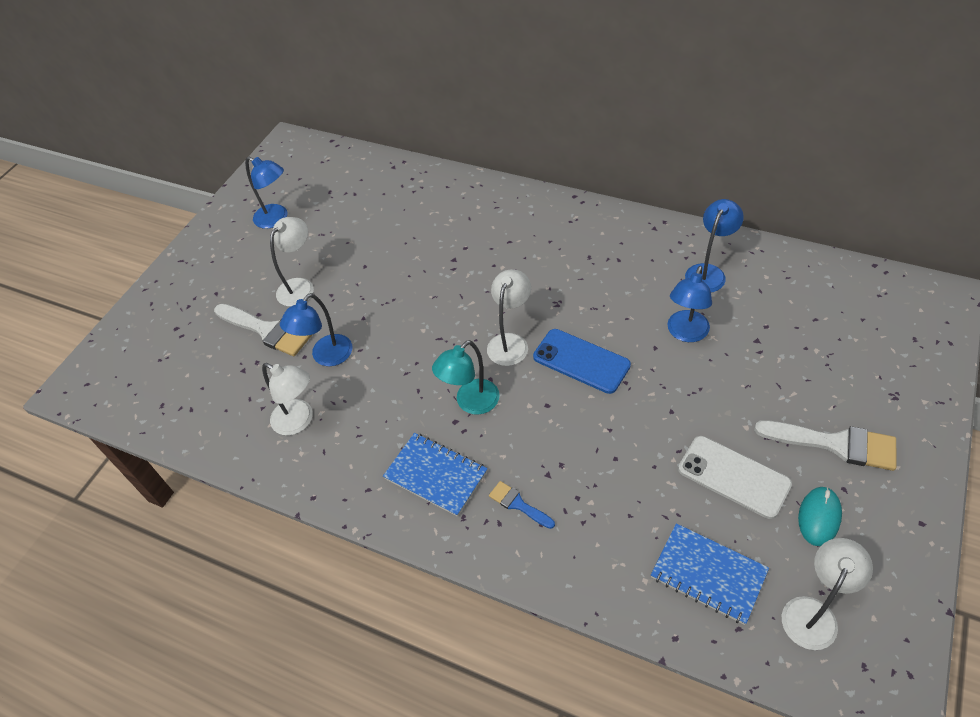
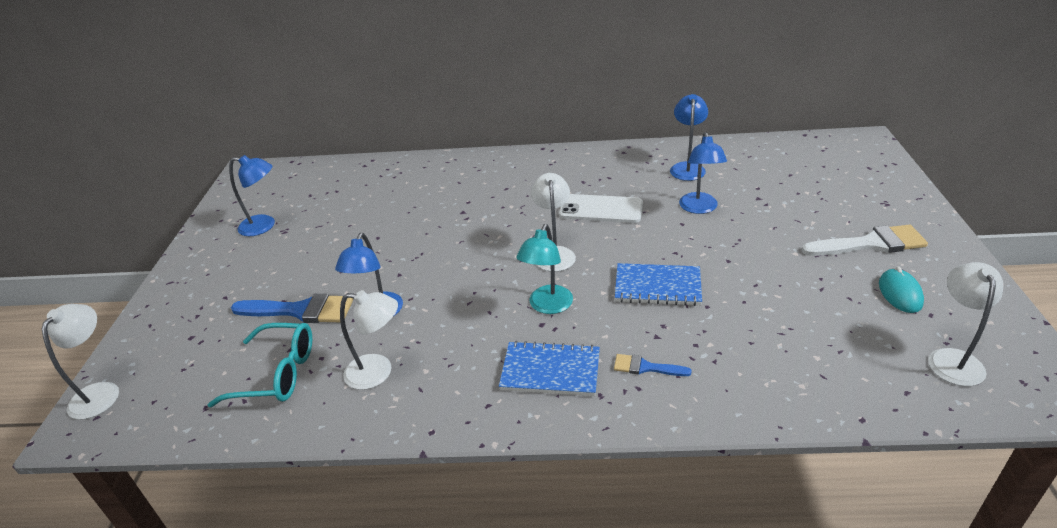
camera: 25 degrees left, 15 degrees down
white brush [214,304,313,356] -> blue brush [231,294,353,323]
white lamp [270,217,314,307] -> white lamp moved to [42,304,119,420]
blue phone [533,329,631,394] -> none
blue notebook [651,523,769,625] -> blue notebook moved to [615,263,702,306]
white phone [678,436,792,519] -> white phone moved to [559,194,643,223]
none -> turquoise glasses [208,323,312,407]

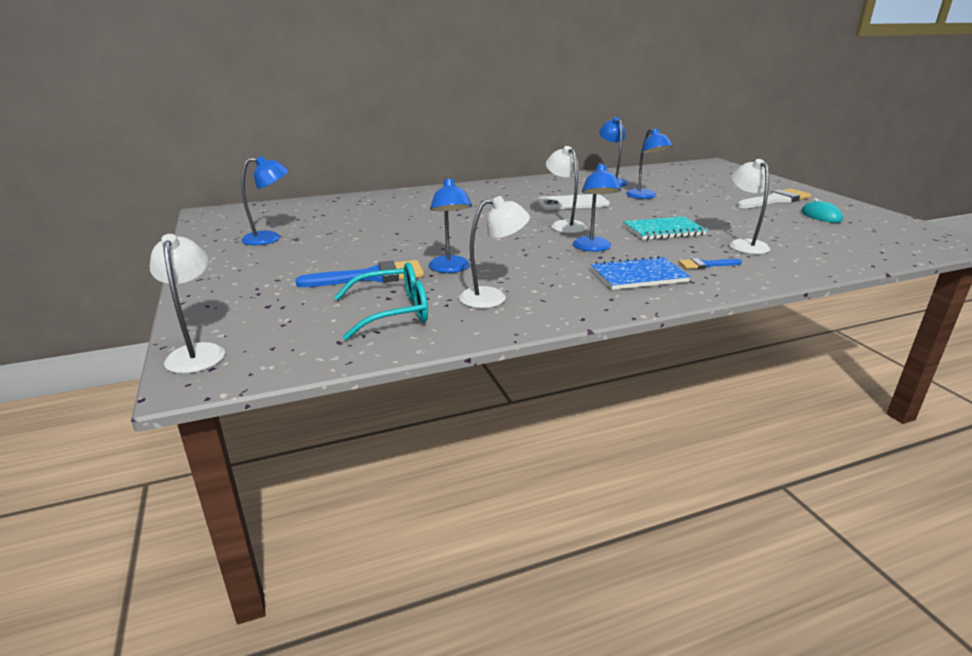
camera: 25 degrees left, 10 degrees down
turquoise lamp [516,224,573,314] -> blue lamp [573,163,621,252]
blue notebook [615,263,702,306] -> turquoise notebook [623,216,707,240]
white lamp [928,262,1003,386] -> white lamp moved to [729,159,770,254]

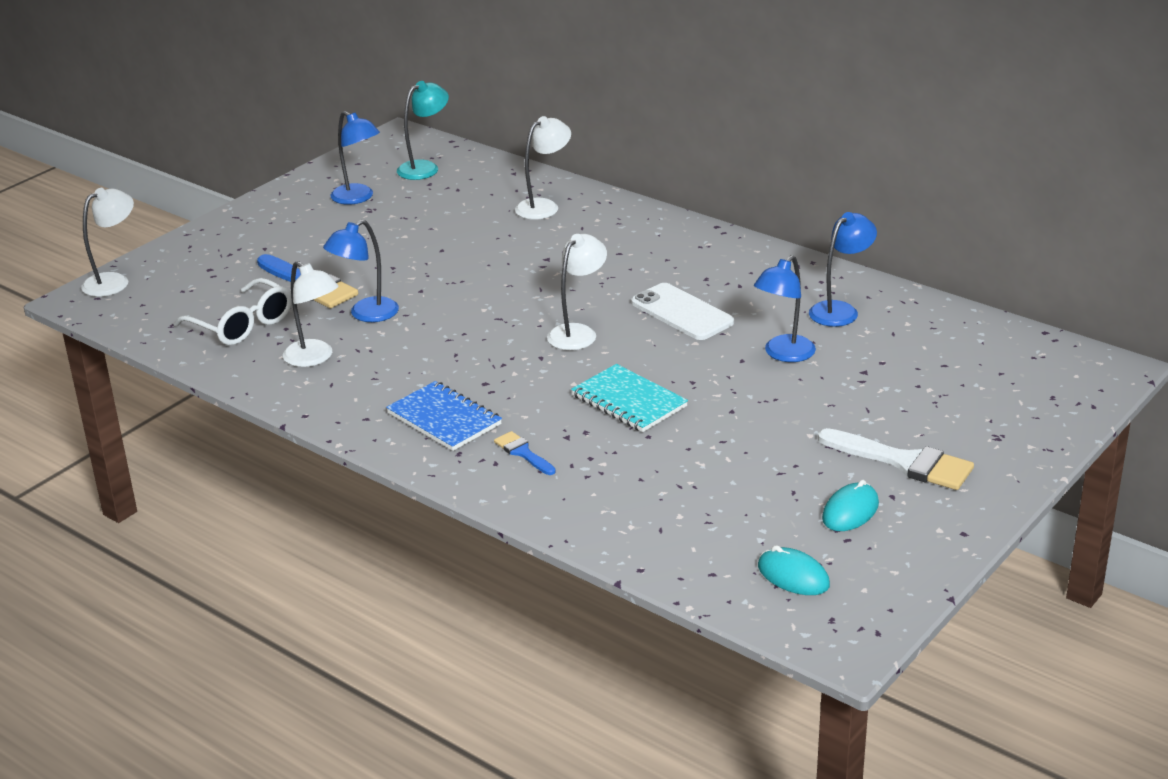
camera: 60 degrees right, 5 degrees up
turquoise glasses [334,262,428,340] -> white glasses [174,278,292,345]
blue lamp [573,163,621,252] -> none
white lamp [729,159,770,254] -> white lamp moved to [515,116,571,220]
none -> turquoise lamp [397,81,449,180]
none -> turquoise mouse [758,545,830,595]

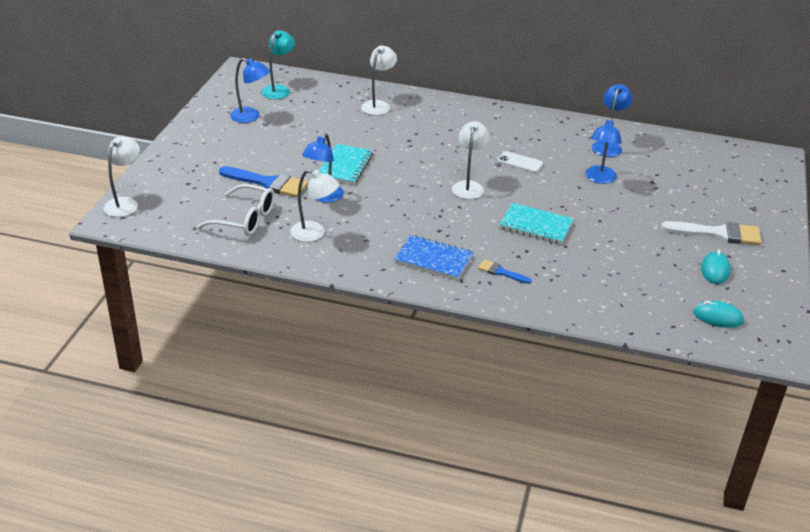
camera: 25 degrees left, 5 degrees up
white phone [631,283,734,340] -> white phone [497,151,543,173], size x0.64
none -> turquoise notebook [319,144,373,184]

